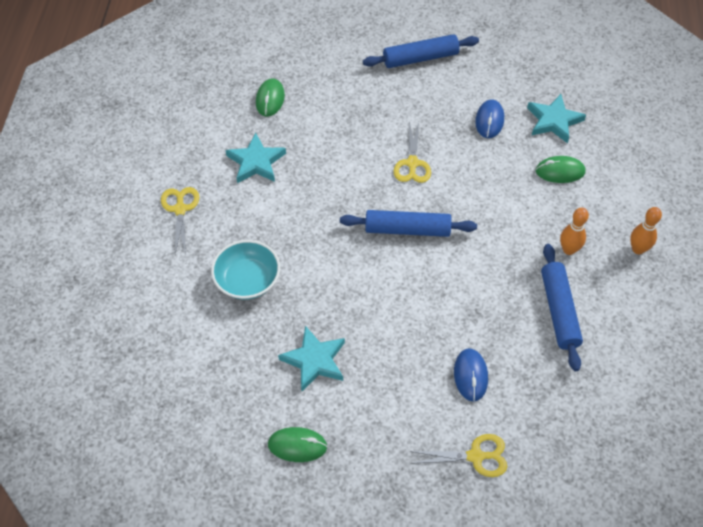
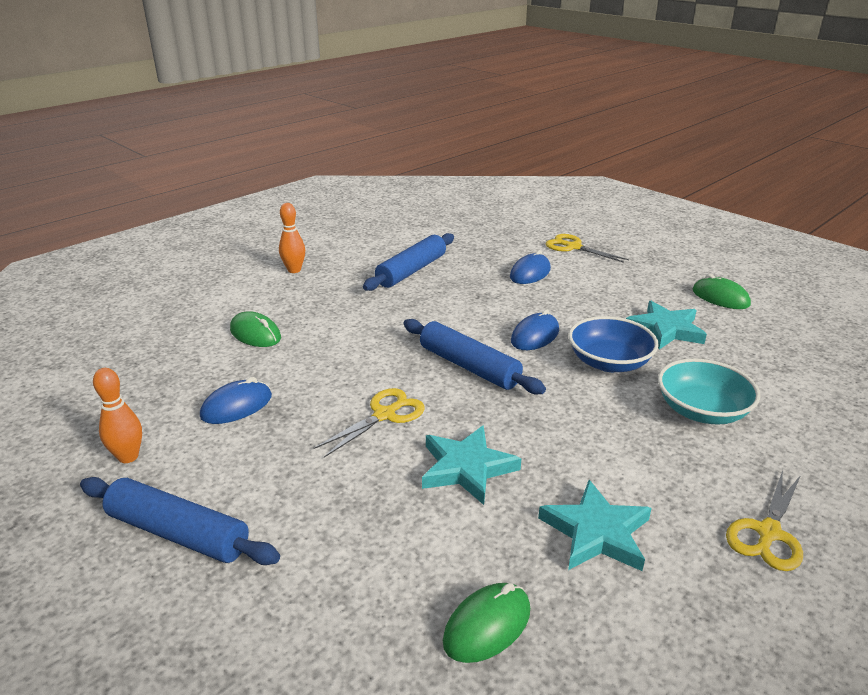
camera: 140 degrees left, 25 degrees down
turquoise star [527,94,586,143] -> turquoise star moved to [422,425,521,505]
orange bowling pin [560,207,589,255] -> orange bowling pin moved to [93,368,142,463]
none -> blue mouse [511,309,559,350]
none -> blue bowl [568,316,659,372]

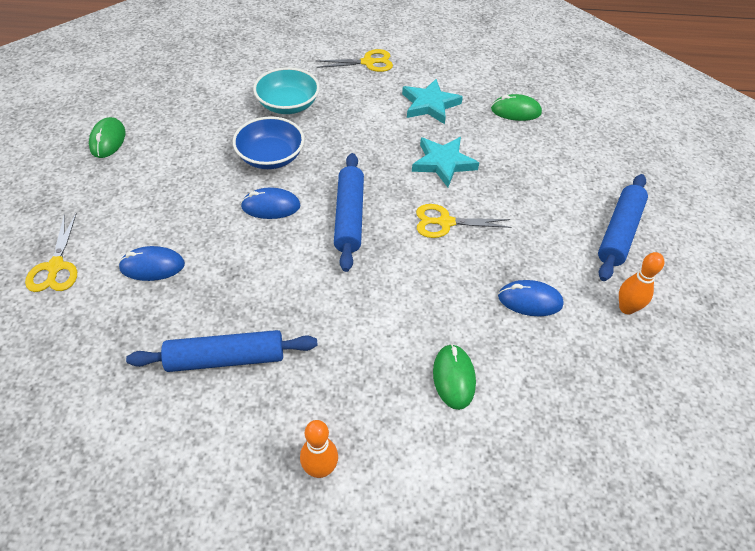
camera: 135 degrees left, 20 degrees up
blue rolling pin [80,477,280,565] -> blue rolling pin turned 45 degrees clockwise [598,174,648,281]
turquoise star [626,301,707,350] -> none

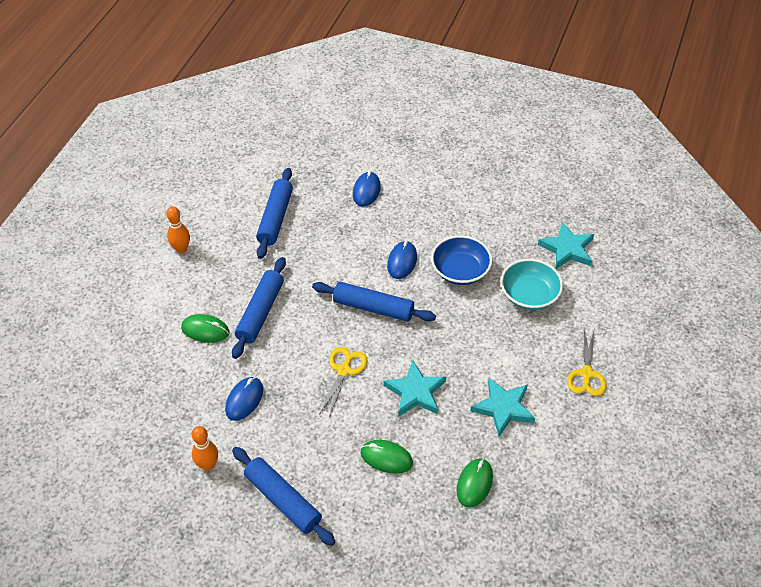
camera: 110 degrees right, 0 degrees up
yellow scissors [25,213,77,292] -> none
green mouse [89,117,126,158] -> green mouse moved to [361,440,413,474]
none -> blue rolling pin [232,257,286,359]
none -> turquoise star [538,222,594,269]

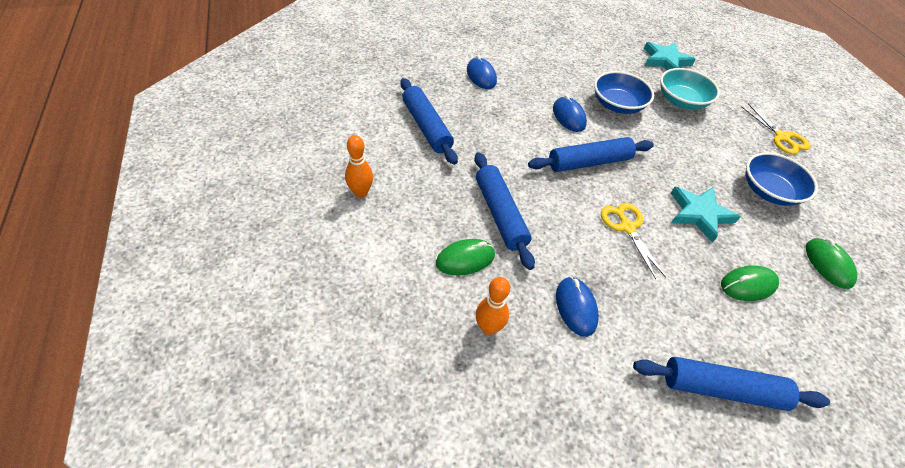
camera: 40 degrees left, 0 degrees up
orange bowling pin [192,426,218,471] -> orange bowling pin moved to [476,277,510,335]
turquoise star [470,378,535,436] -> blue bowl [746,152,818,206]

